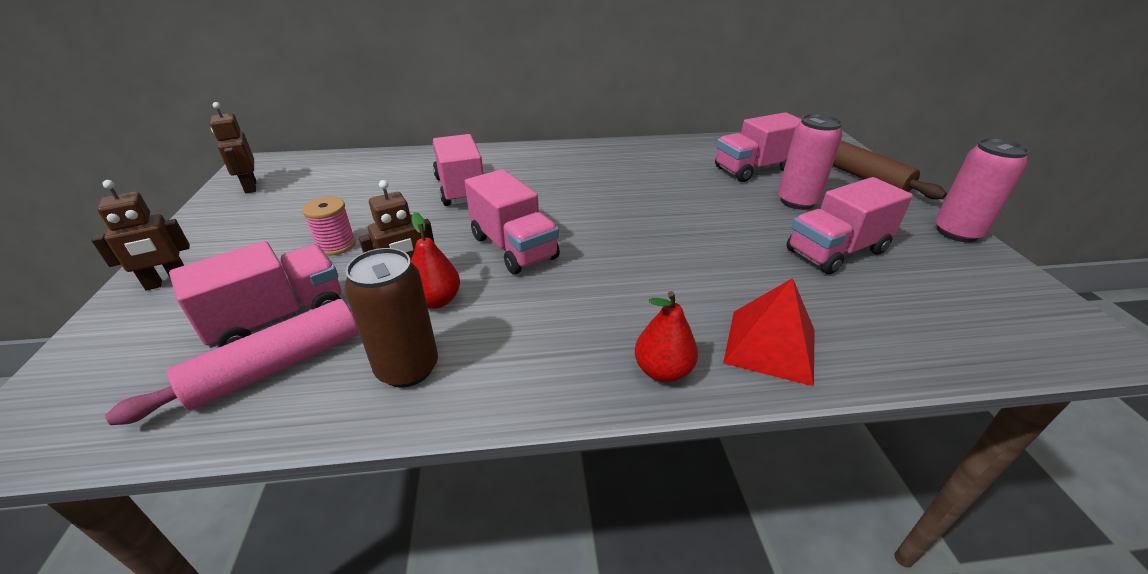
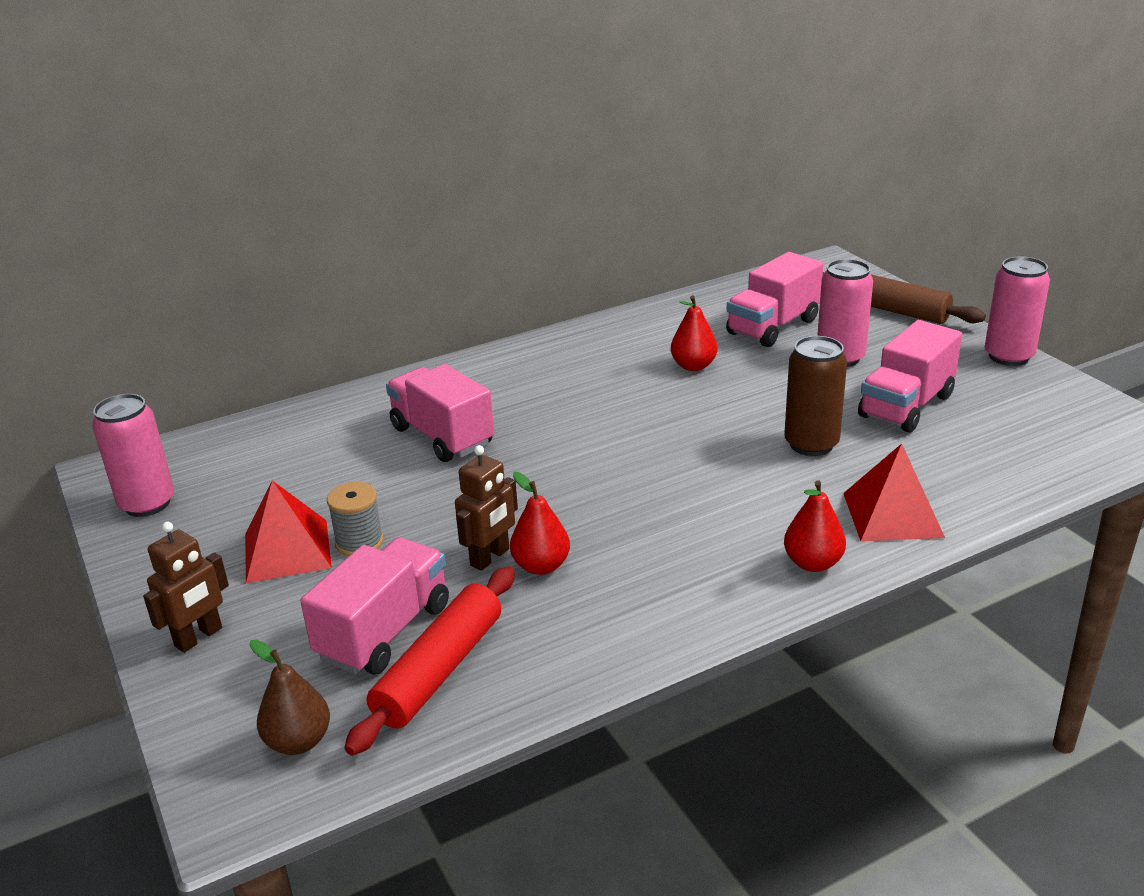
camera: 20 degrees left, 5 degrees down
pink rolling pin [105,299,359,425] -> red rolling pin [344,566,515,756]
brown robot [210,102,256,193] -> pink can [92,394,174,517]
pink spool [302,197,356,256] -> grey spool [327,482,384,556]
brown can [344,248,438,387] -> brown can moved to [784,336,847,456]
pink truck [465,169,560,274] -> none
none -> red pyramid [245,480,332,583]
none -> brown pear [249,640,330,755]
none -> red pear [671,295,718,371]

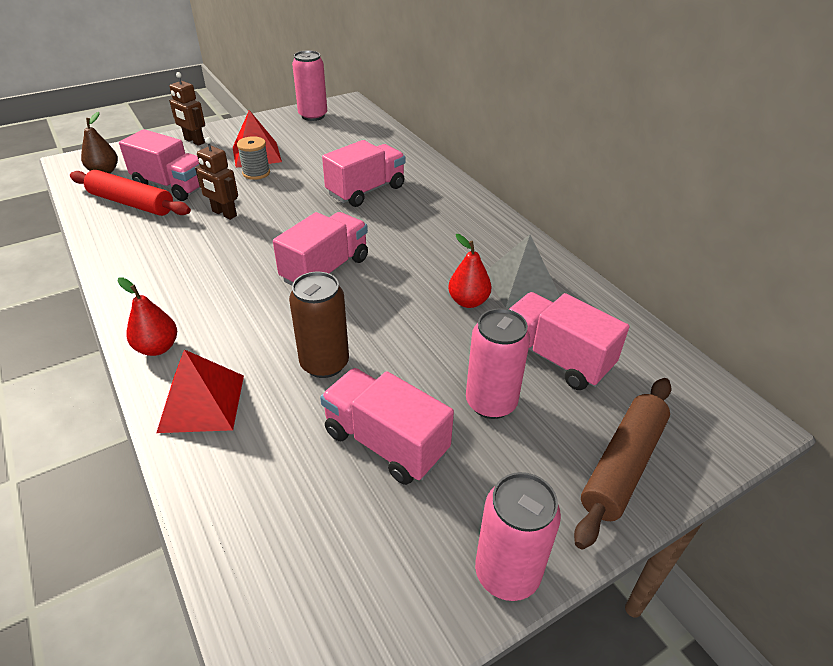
camera: 85 degrees right, 10 degrees up
red pear [510,472,570,575] -> none
none -> pink truck [273,212,368,286]
none -> grey pyramid [486,235,560,308]

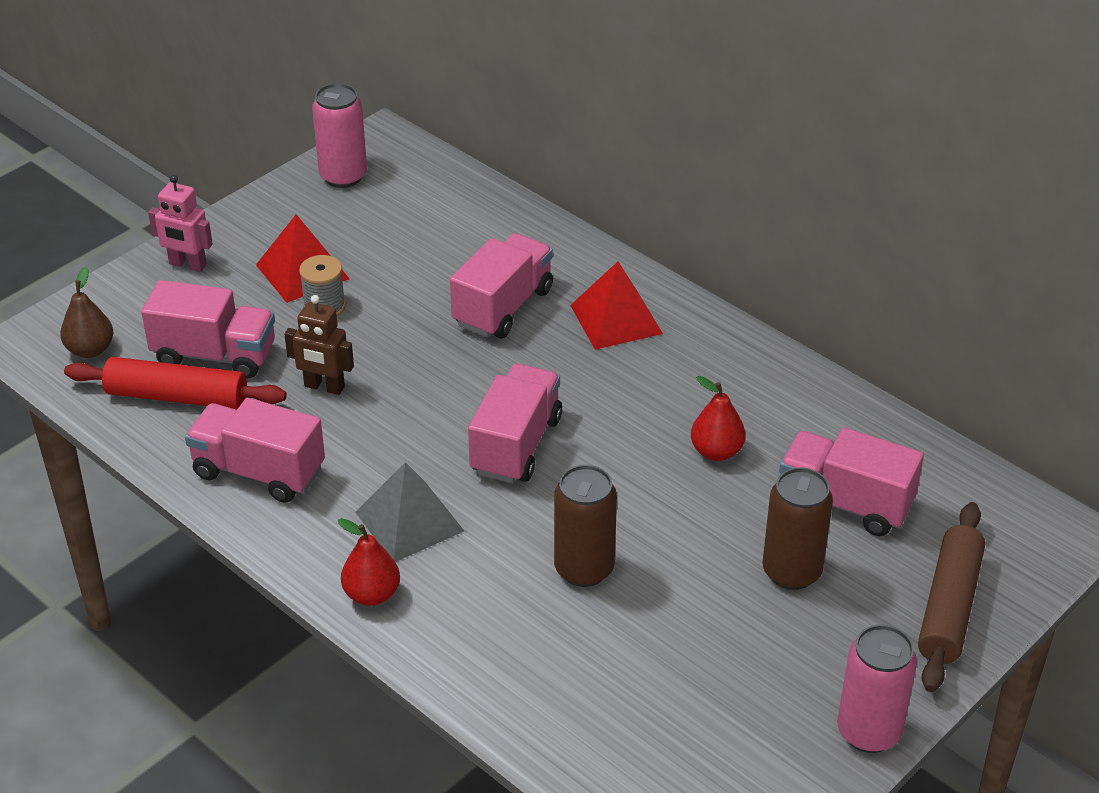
camera: 15 degrees left, 0 degrees up
red pyramid [156,349,244,433] -> red pyramid moved to [570,262,663,350]
brown robot [169,72,205,146] -> pink robot [148,175,213,272]
pink truck [320,368,454,485] -> pink truck moved to [185,398,325,503]
pink can [466,308,530,419] -> brown can [762,468,833,590]
grey pyramid [486,235,560,308] -> grey pyramid moved to [355,462,464,562]

